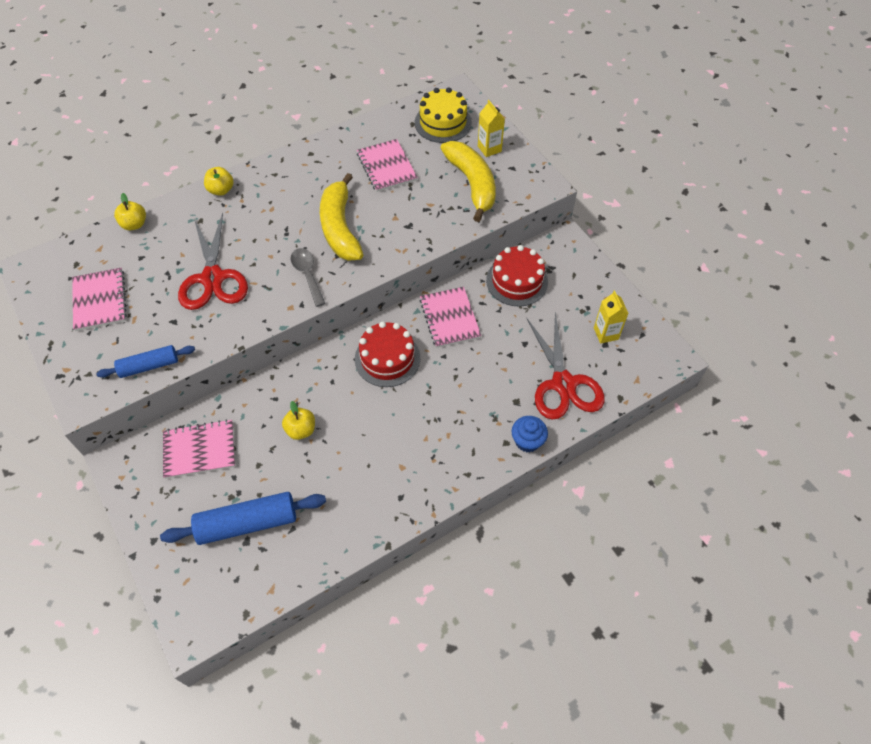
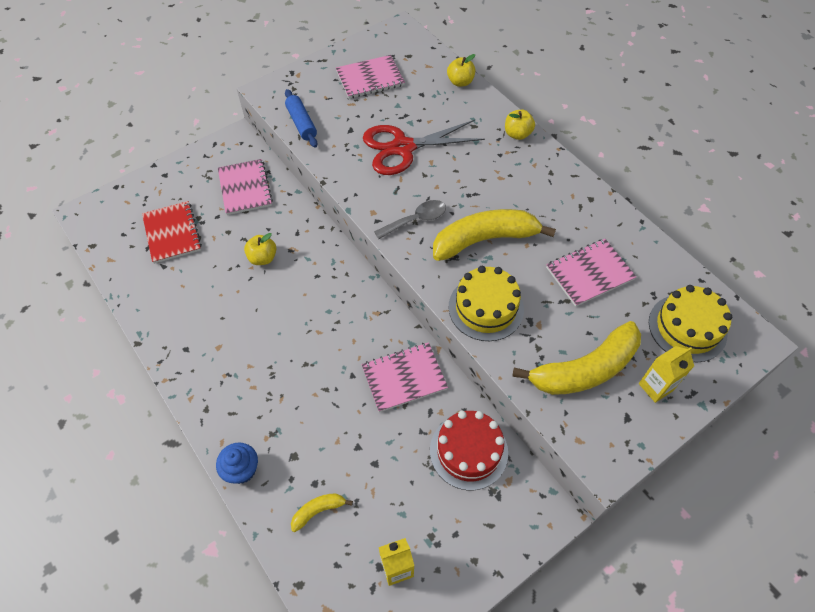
camera: 85 degrees right, 0 degrees up
blue rolling pin [160,492,326,545] -> red notebook [142,201,202,264]
red cake [355,321,420,387] -> none
red scissors [526,313,605,420] -> yellow banana [291,493,353,532]
none -> yellow cake [449,266,524,341]

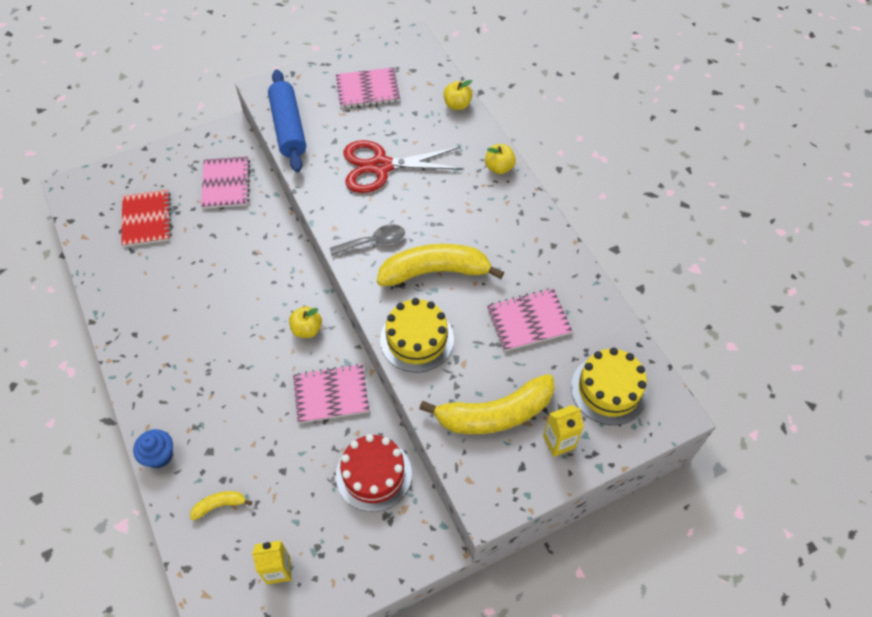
camera: 10 degrees right, 0 degrees up
yellow apple [244,233,277,265] -> yellow apple moved to [289,306,322,338]
blue rolling pin [285,89,317,148] -> blue rolling pin [268,70,306,172], size x1.61

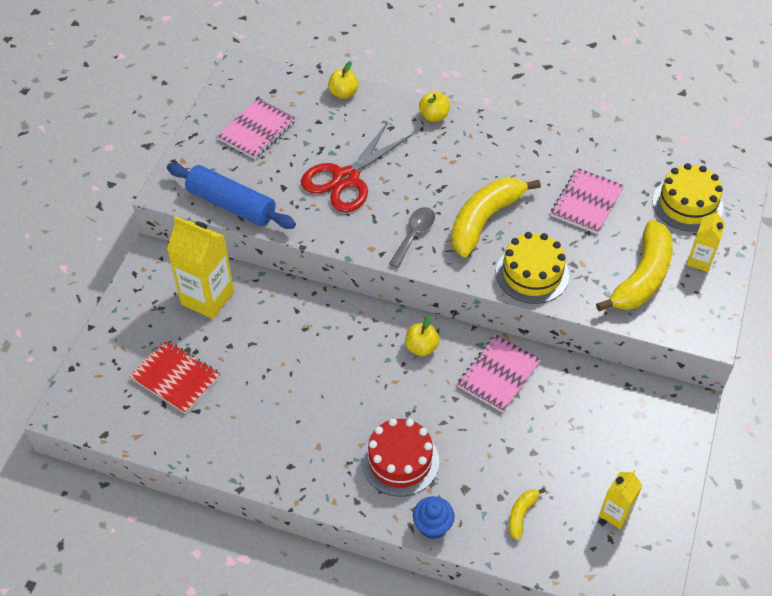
camera: 45 degrees left, 5 degrees down
pink notebook [201,156,250,209] -> yellow carton [167,216,234,319]
red cake [336,434,412,512] -> red cake moved to [361,418,439,497]

